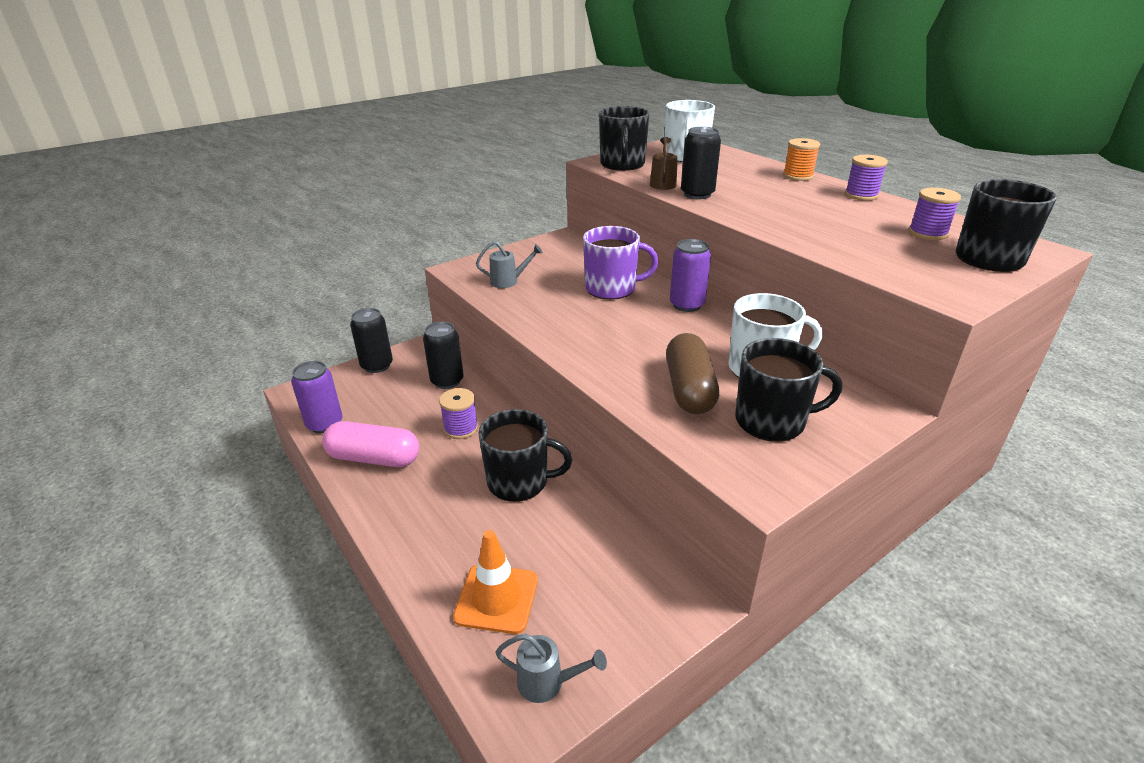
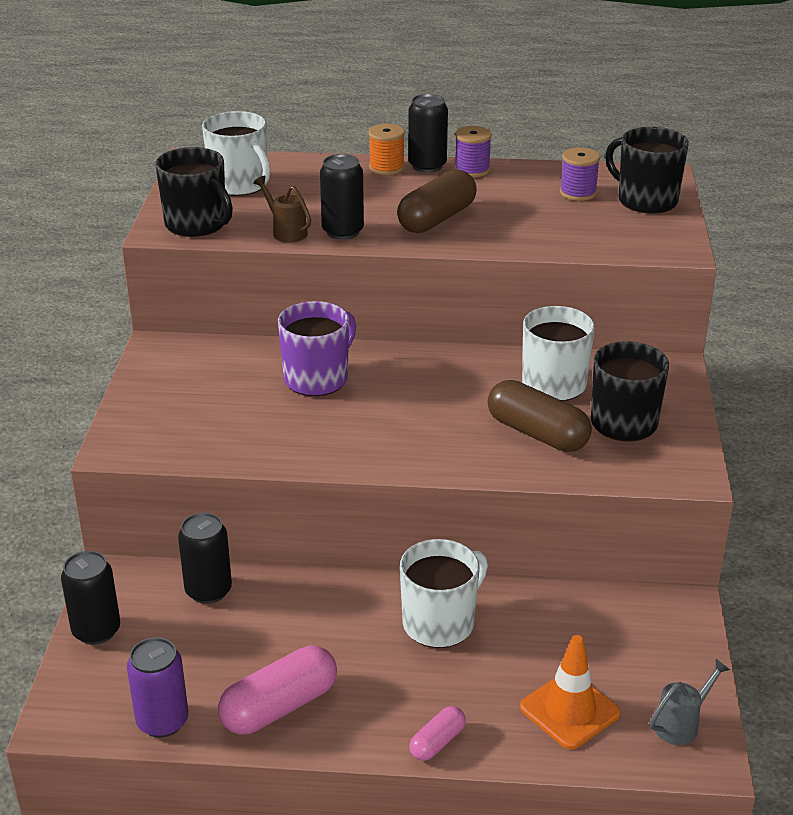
camera: 50 degrees left, 0 degrees up
purple spool [439,388,478,439] -> none
grey watering can [476,241,543,288] -> none
black mug [478,409,572,502] -> white mug [400,539,488,648]
purple can [670,239,711,312] -> none
none -> brown capsule [397,169,477,233]
none -> black can [408,94,448,173]
none -> pink capsule [409,706,466,761]

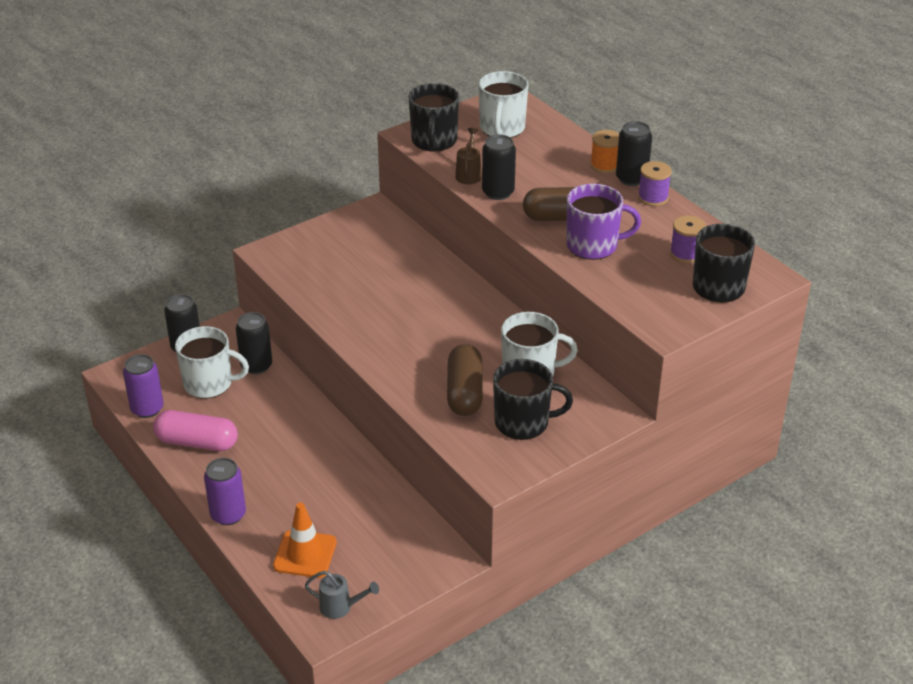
camera: 50 degrees right, 5 degrees up
purple mug [278,301,356,396] -> purple mug moved to [566,184,641,260]
white mug [400,539,488,648] -> white mug moved to [175,326,249,399]
pink capsule [409,706,466,761] -> purple can [204,458,246,525]

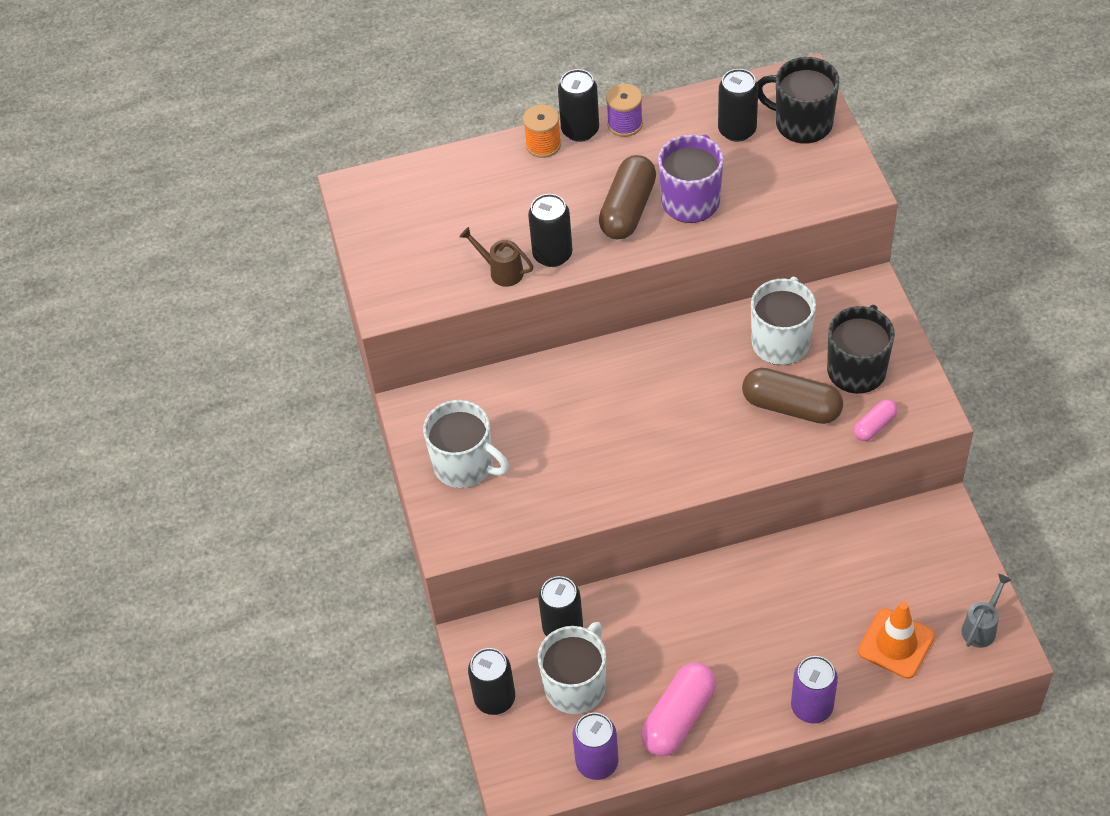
camera: 65 degrees left, 15 degrees up
black mug [409,83,459,152] -> none
white mug [478,71,529,138] -> white mug moved to [423,400,509,488]
purple spool [670,215,706,263] -> black can [718,69,758,142]
none -> pink capsule [854,399,898,441]

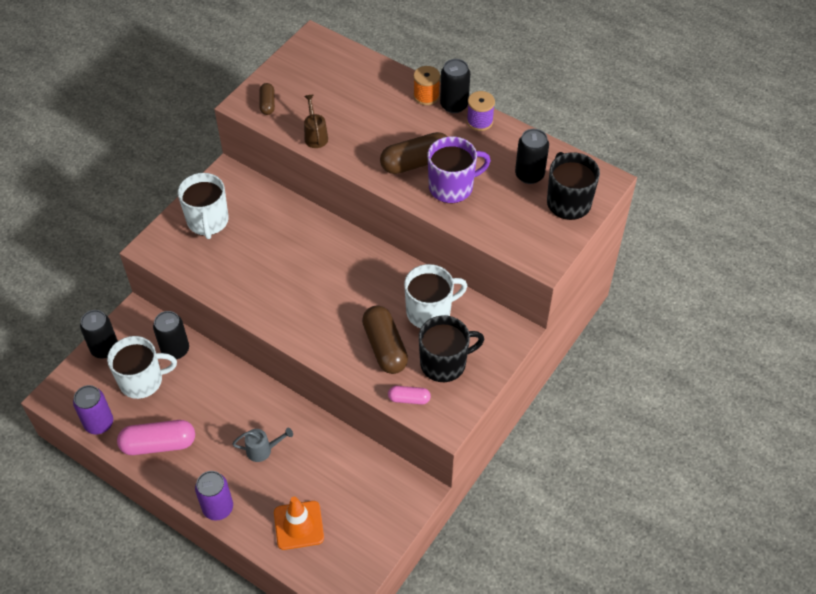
camera: 45 degrees right, 0 degrees up
black can [528,194,572,267] -> none
grey watering can [962,574,1011,648] -> grey watering can moved to [232,428,293,462]
none -> brown capsule [259,83,275,115]

